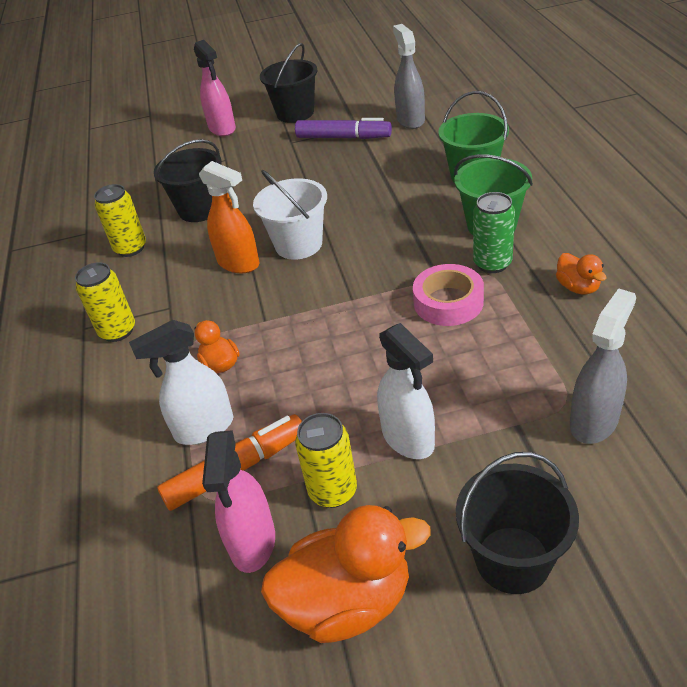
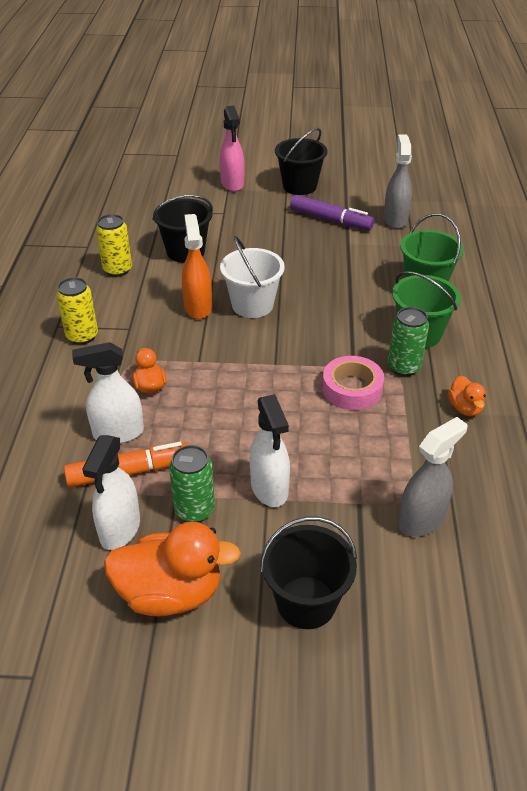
camera: 10 degrees right, 0 degrees up
orange spray bottle [199,161,259,273] -> orange spray bottle turned 150 degrees counterclockwise [182,214,212,319]
pink spray bottle [202,430,275,573] -> white spray bottle [82,435,140,550]
yellow can [295,413,357,508] -> green can [169,445,215,522]

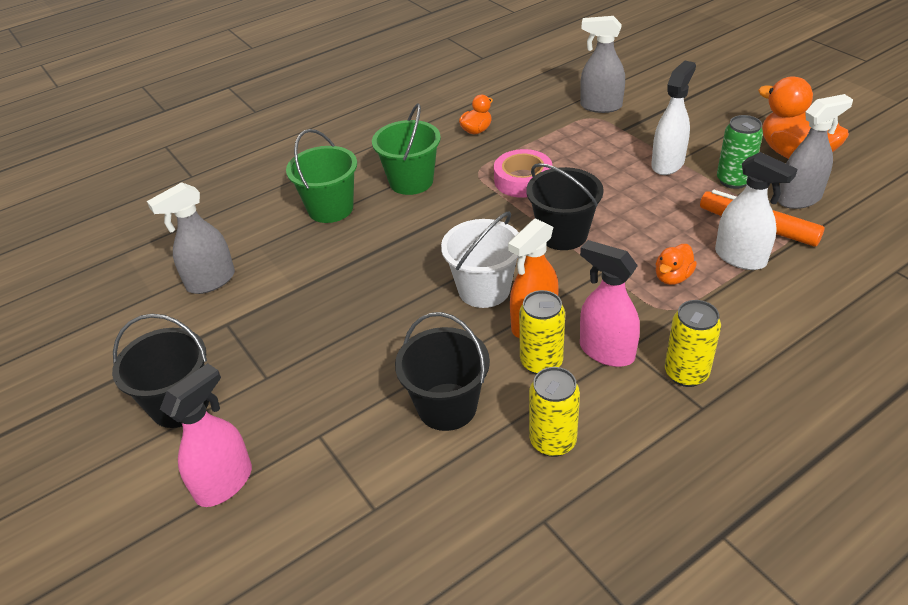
camera: 125 degrees left, 0 degrees up
white spray bottle [82,435,140,550] -> grey spray bottle [778,94,853,209]
black bucket [260,517,357,629] -> black bucket moved to [526,163,604,250]
purple marker [290,195,374,230] -> none
green can [388,307,429,376] -> none
none -> yellow can [519,290,565,374]
none -> pink spray bottle [580,240,640,367]

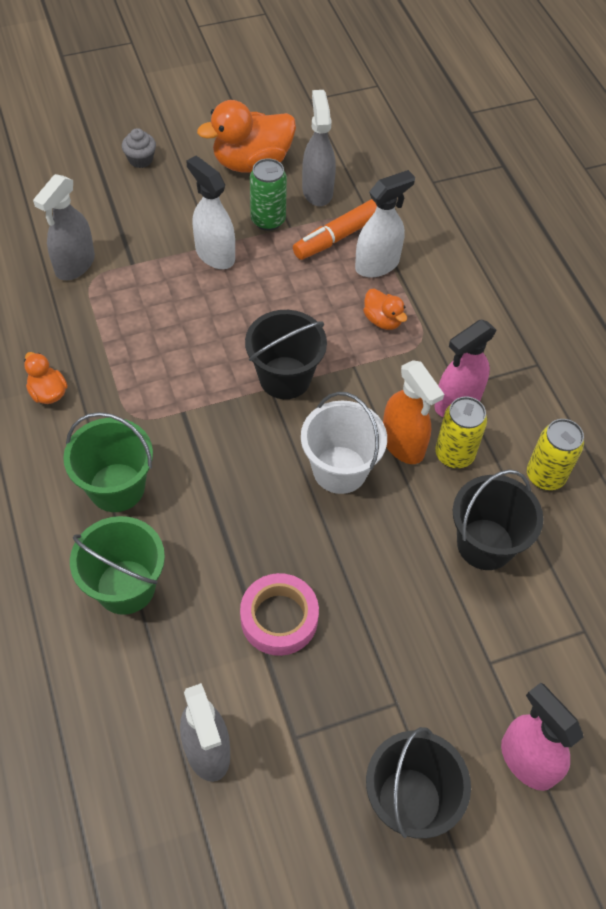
camera: 80 degrees left, 15 degrees up
pink tape [494,149,552,198] -> pink tape moved to [240,573,319,656]
yellow can [665,300,721,387] -> none
none -> grey cupcake [122,128,156,168]

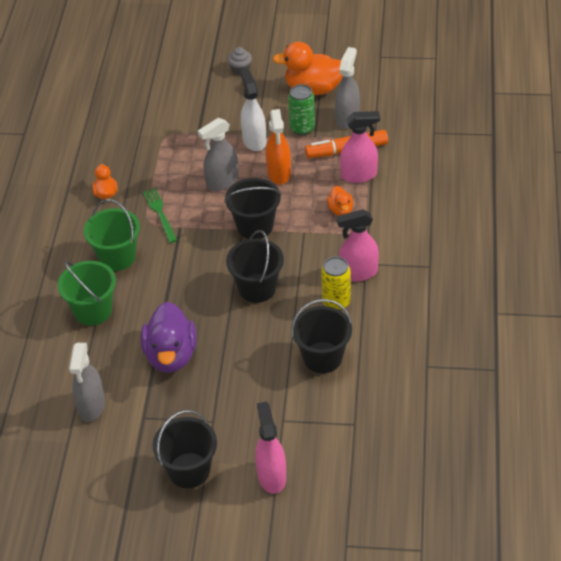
camera: 30 degrees right, 10 degrees down
grey spray bottle [33,174,95,280] -> grey spray bottle moved to [198,118,239,191]
pink tape [240,573,319,656] -> purple duck [141,302,197,373]
white bucket [301,392,387,494] -> black bucket [226,230,284,303]
white spray bottle [355,170,415,278] -> pink spray bottle [340,111,380,183]
orange spray bottle [383,360,444,464] -> orange spray bottle moved to [266,109,291,184]
yellow can [527,419,584,490] -> none
none -> green fork [143,188,177,243]

